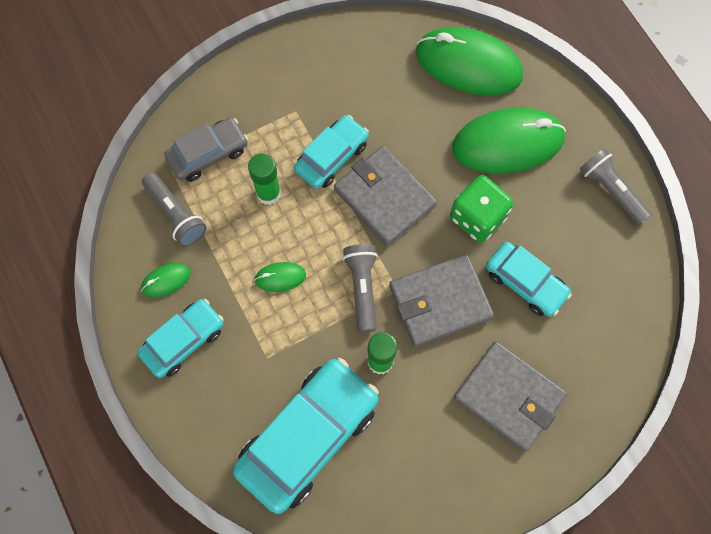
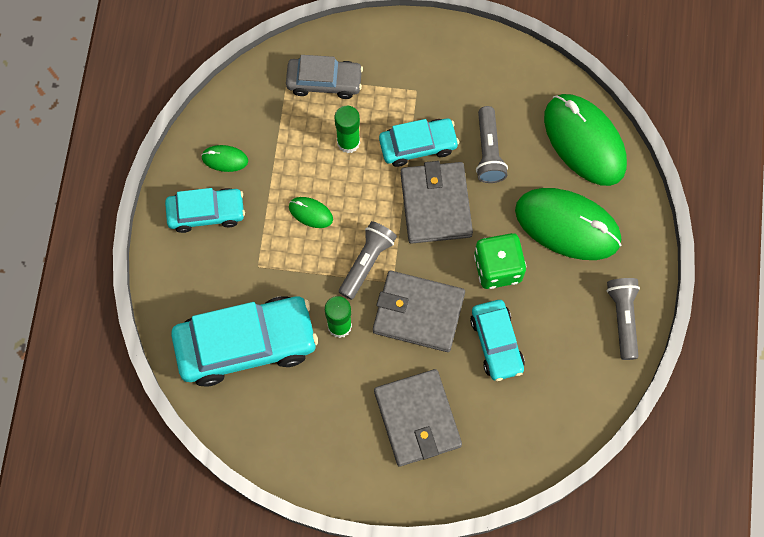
camera: 35 degrees right, 0 degrees up
grey flashlight [142,172,207,246] -> grey flashlight moved to [476,106,508,183]

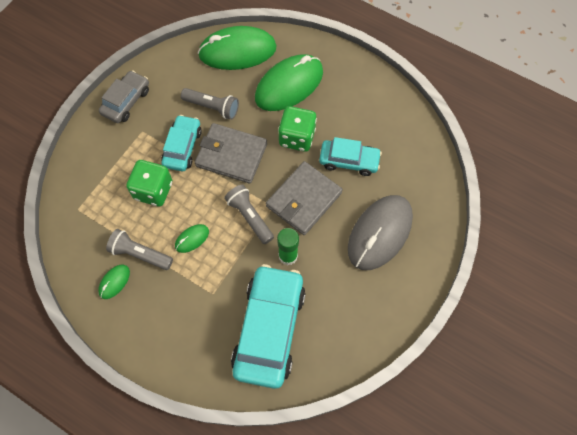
camera: 65 degrees left, 5 degrees down
turquoise car [165,188,245,233] -> none
grey car [286,55,363,99] -> grey car moved to [99,70,149,123]
green glue stick [335,106,360,153] -> green dice [126,160,172,206]
grey wallet [374,369,462,466] -> grey mouse [348,195,413,270]
grey flashlight [607,278,640,360] -> grey flashlight moved to [106,229,173,270]

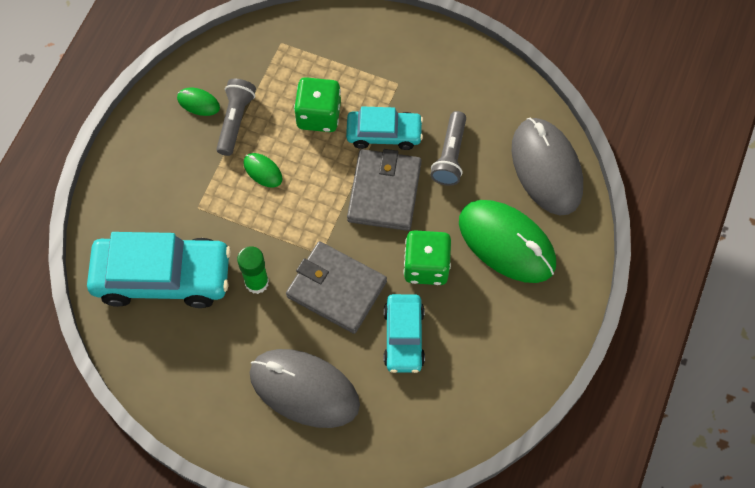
camera: 80 degrees right, 0 degrees up
grey car [99,70,149,123] -> none
green mouse [198,26,276,70] -> grey mouse [512,118,583,215]
grey flashlight [224,185,274,244] -> none

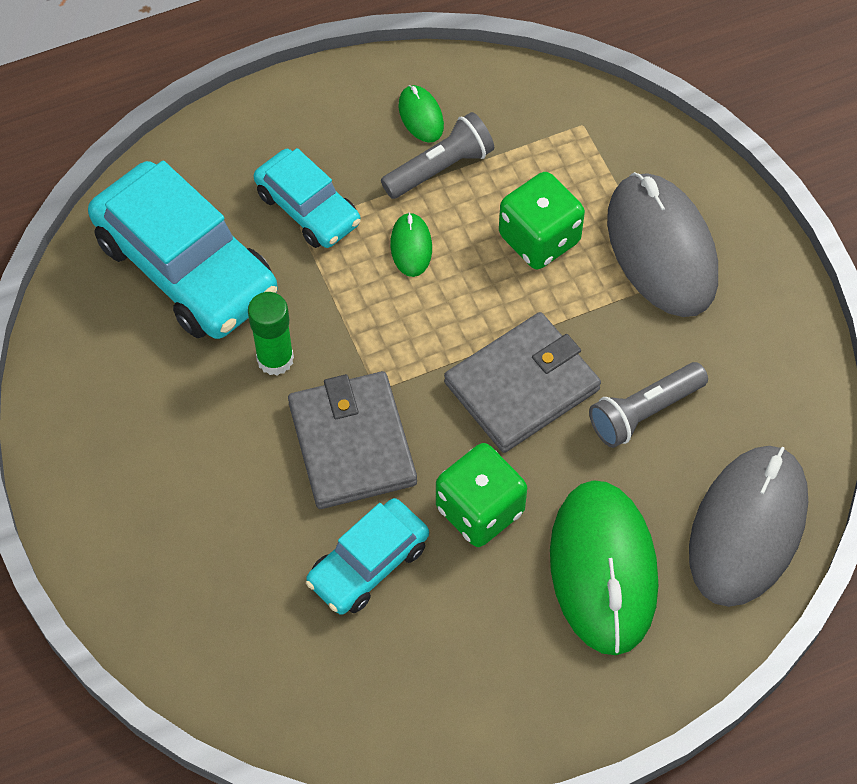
camera: 45 degrees right, 5 degrees down
grey mouse [250,349,360,428] -> grey mouse moved to [607,172,718,317]
turquoise car [346,106,423,150] -> turquoise car moved to [254,148,361,248]

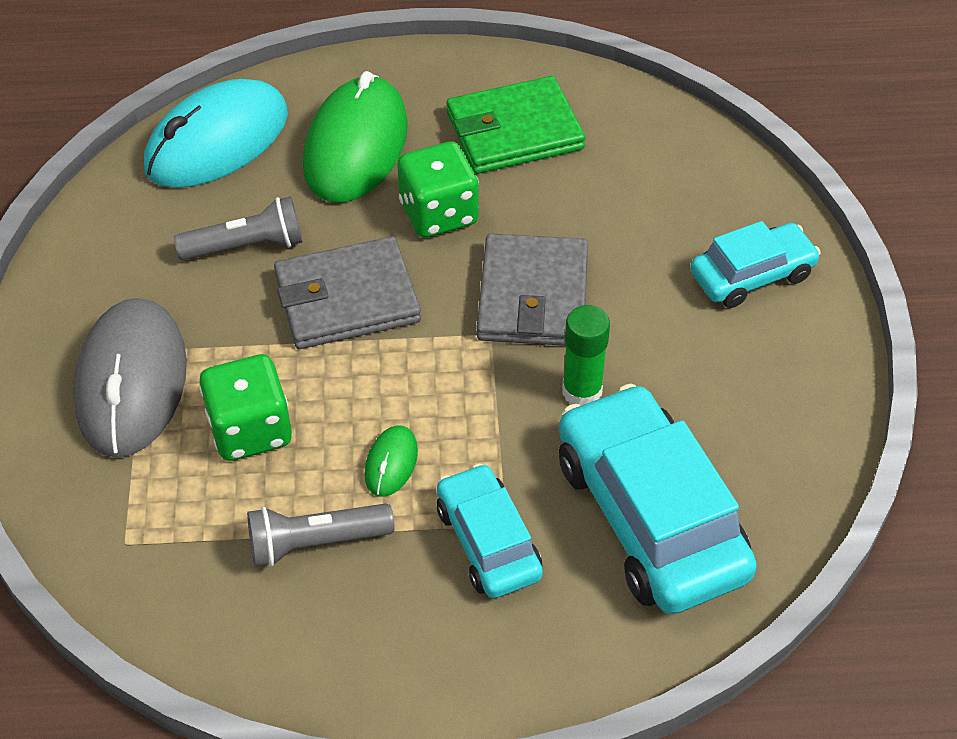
camera: 160 degrees left, 10 degrees down
turquoise car [306,498,429,615] -> turquoise car moved to [690,221,821,308]
green mouse [399,85,444,143] -> none
grey mouse [689,446,808,607] -> turquoise mouse [144,79,288,188]
none -> green wallet [447,76,585,174]

